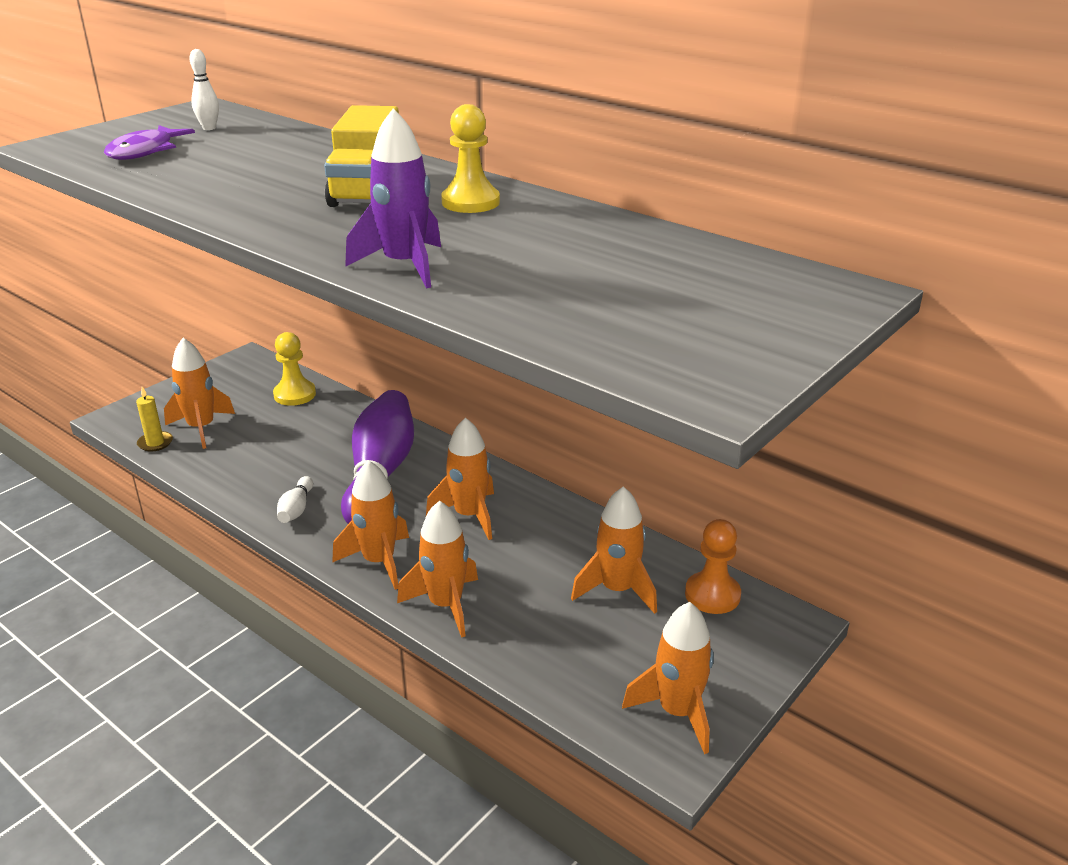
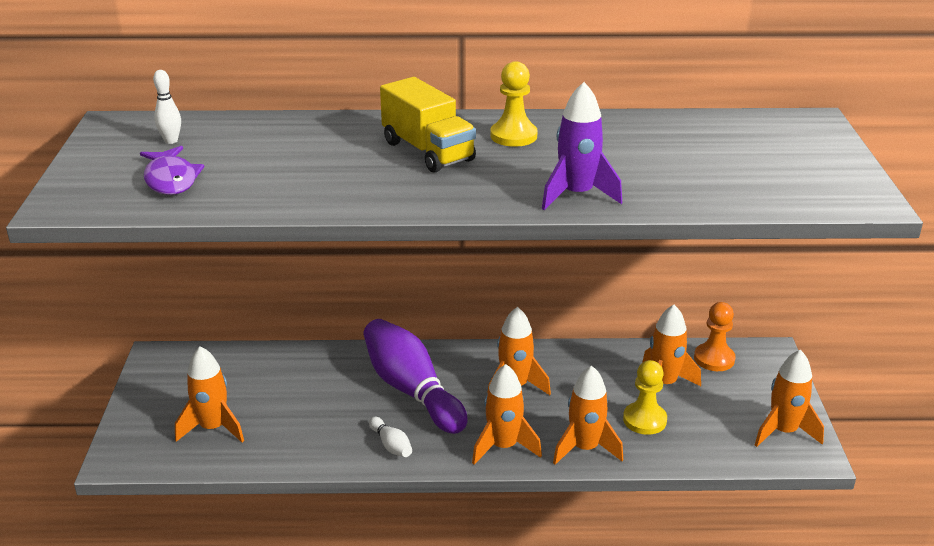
camera: 40 degrees left, 0 degrees up
yellow candle [136,387,173,452] -> none
yellow pawn [273,332,316,406] -> yellow pawn moved to [623,360,667,435]

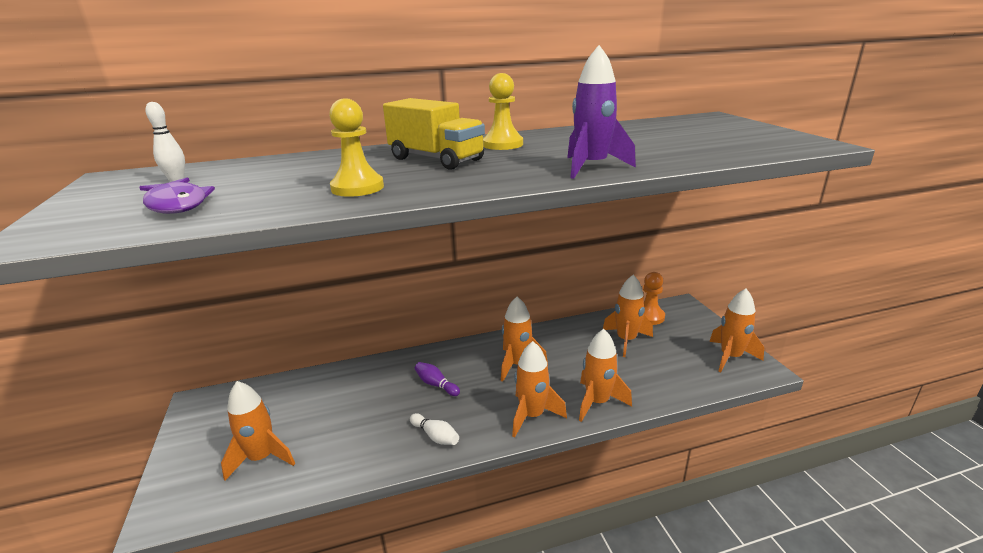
camera: 15 degrees left, 5 degrees down
purple bowling pin [363,319,468,434] -> purple bowling pin [415,362,460,396], size x0.41
yellow pawn [623,360,667,435] -> yellow pawn moved to [329,98,384,197]

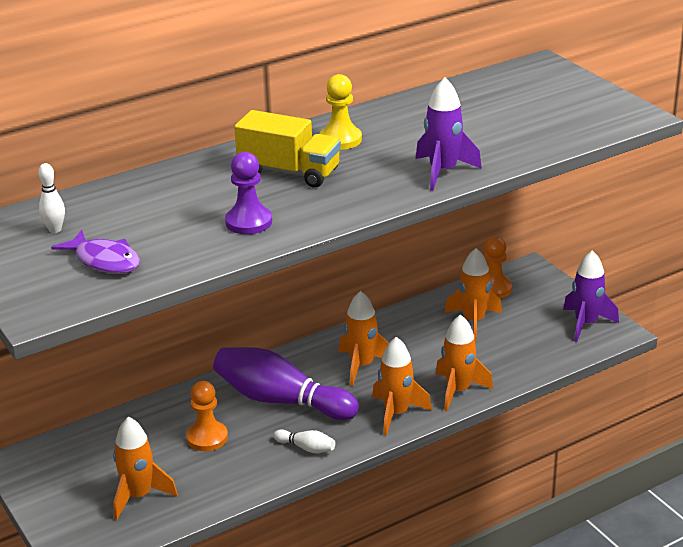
camera: 15 degrees left, 5 degrees up
yellow pawn [329,98,384,197] -> purple pawn [225,152,272,234]
purple bowling pin [415,362,460,396] -> purple bowling pin [213,347,359,420], size x2.42
orange rocket [709,288,764,372] -> purple rocket [563,250,619,342]
none -> orange pawn [186,381,228,451]

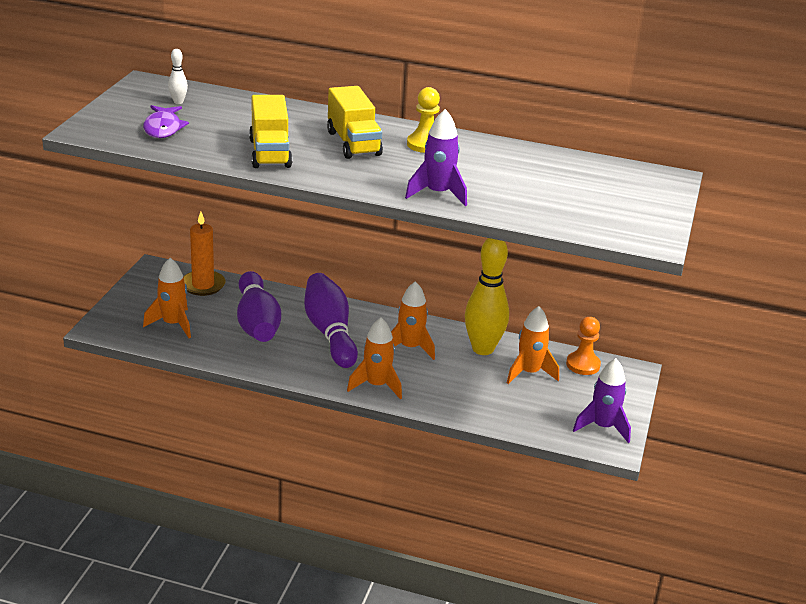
camera: 45 degrees right, 0 degrees up
orange pawn [186,381,228,451] -> purple bowling pin [237,271,281,342]
purple pawn [225,152,272,234] -> yellow truck [249,95,292,168]
white bowling pin [273,429,335,453] -> none
orange rocket [435,314,493,411] -> none
none -> orange candle [183,212,226,296]
none -> yellow bowling pin [465,238,509,355]

